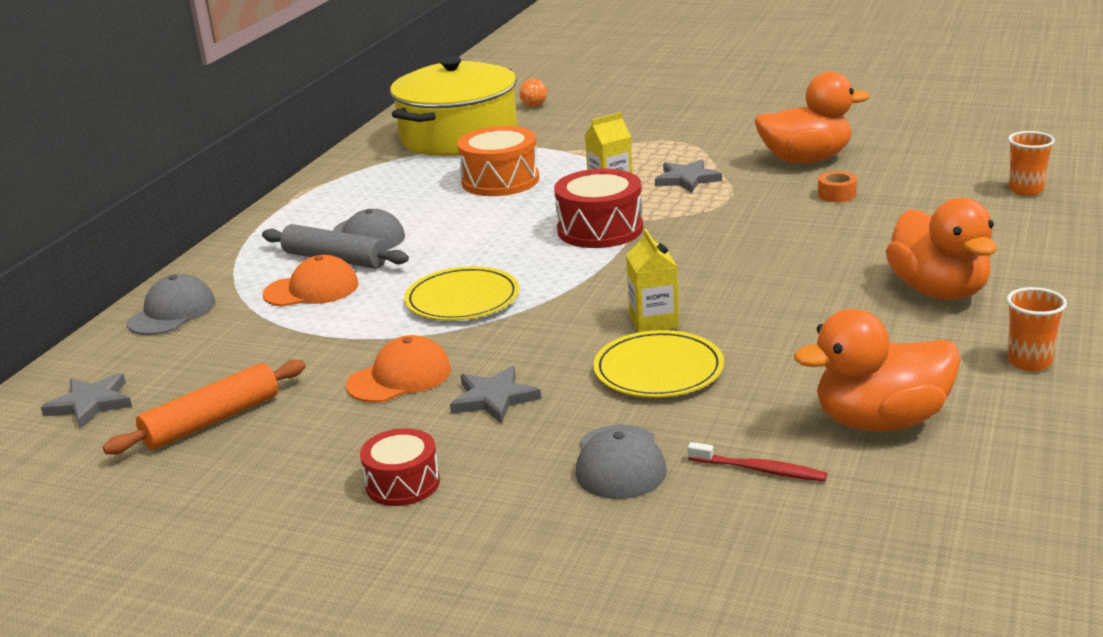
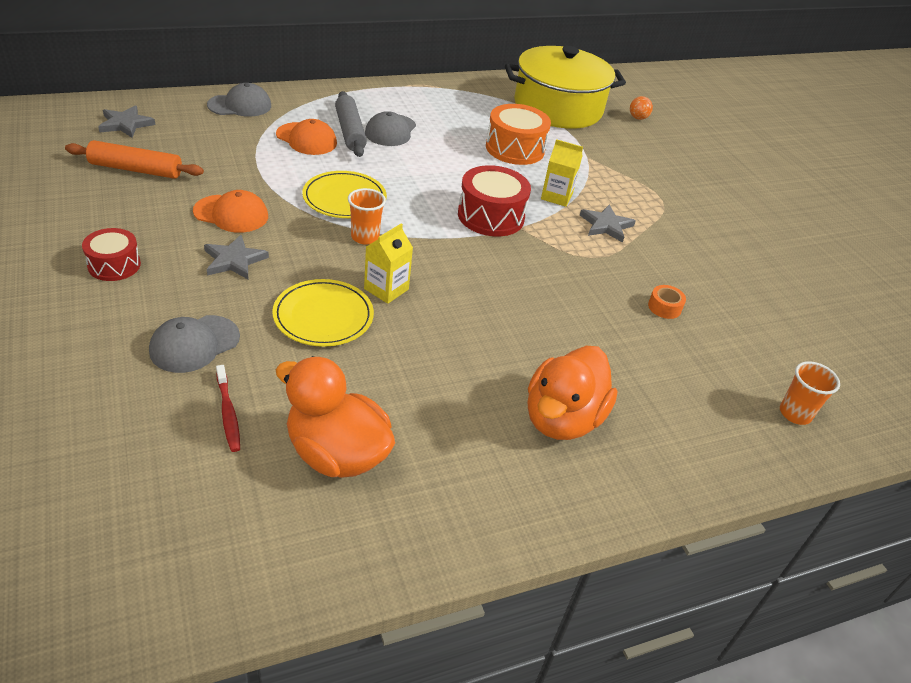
camera: 40 degrees right, 15 degrees up
orange duck [755,72,870,163] -> none
orange cup [1007,287,1067,371] -> orange cup moved to [348,188,386,245]

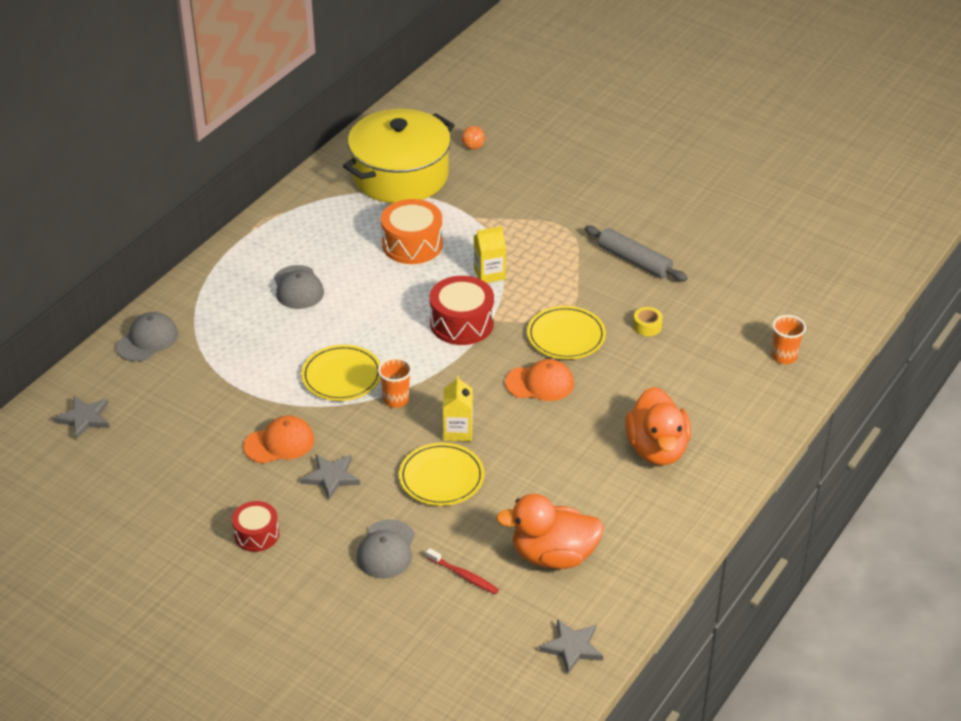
camera: 30 degrees left, 0 degrees up
orange rolling pin [65,140,204,179] -> none
orange cap [276,119,337,155] -> orange cap moved to [505,359,574,401]
grey rolling pin [335,91,367,157] -> grey rolling pin moved to [585,226,688,281]
grey star [580,205,636,243] -> grey star moved to [539,619,603,674]
orange tape [648,285,686,319] -> yellow tape [633,307,663,336]
none -> yellow plate [527,306,606,359]

